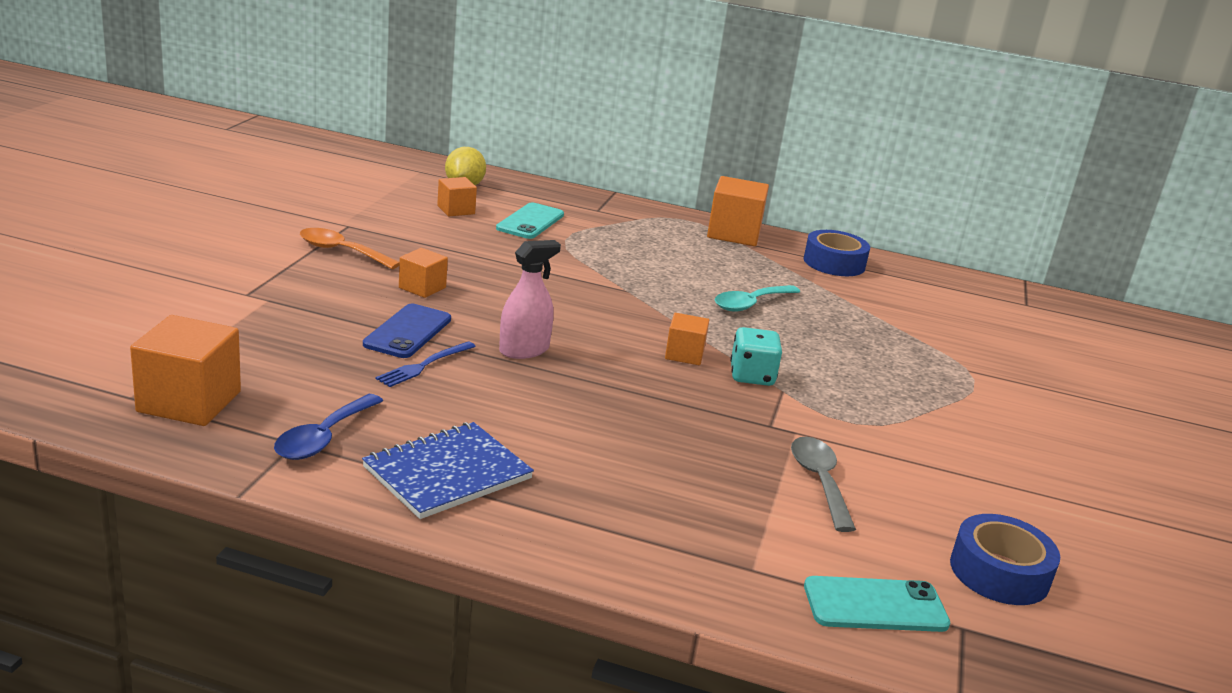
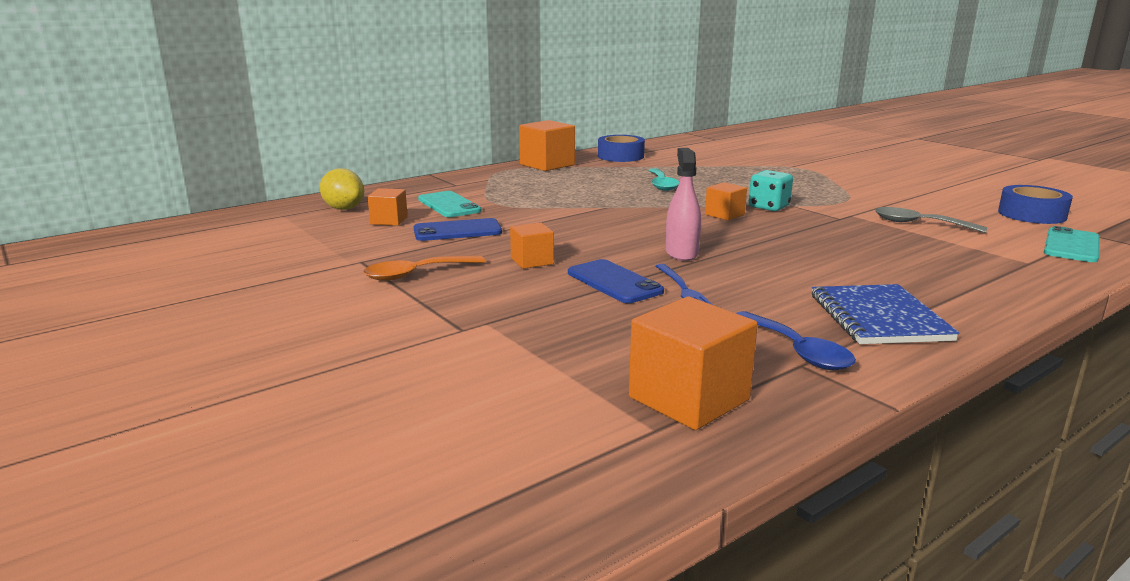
camera: 50 degrees left, 5 degrees down
none -> blue phone [414,218,502,241]

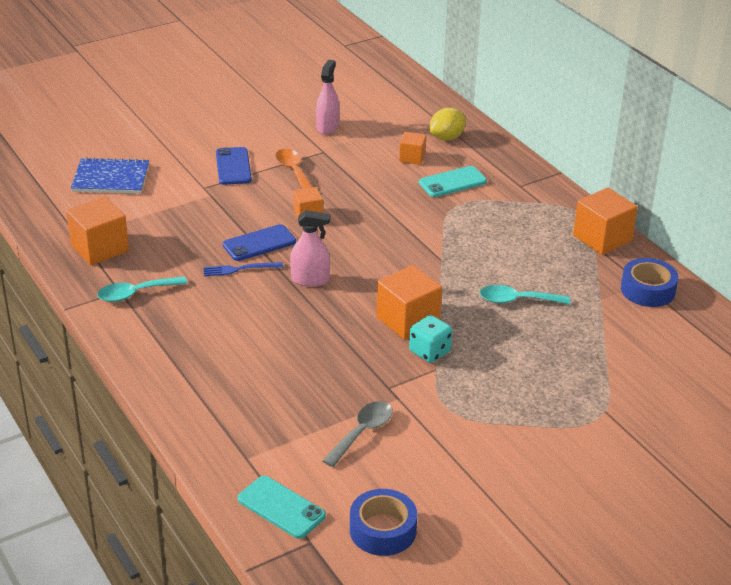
camera: 95 degrees right, 15 degrees up
blue phone [414,218,502,241] -> blue phone moved to [216,147,252,185]
orange cube [705,182,747,221] -> orange cube [376,265,442,339], size x1.74
blue spoon [736,311,856,370] -> turquoise spoon [97,276,188,302]
blue notebook [812,284,959,344] -> blue notebook moved to [71,157,149,194]
none -> pink spray bottle [316,60,339,135]

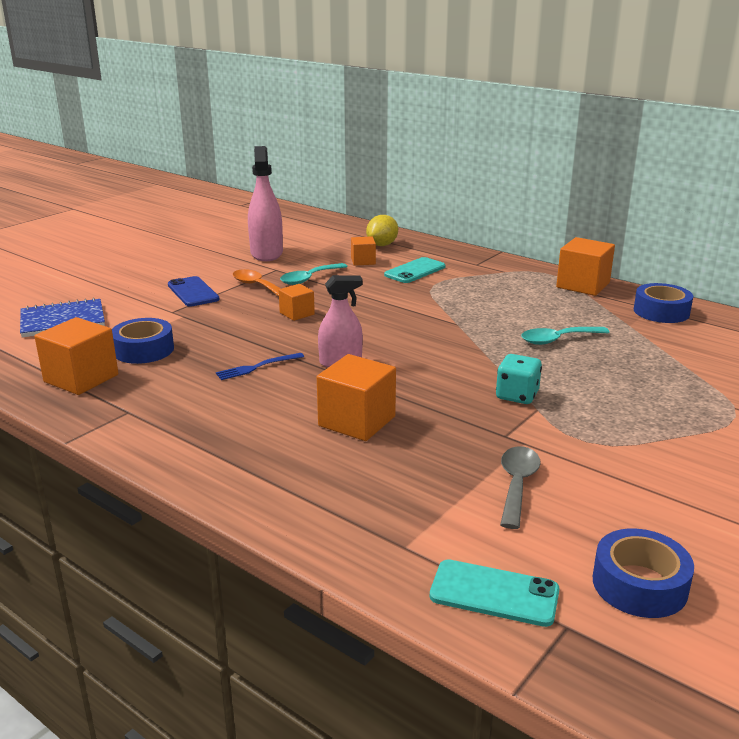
camera: 20 degrees left, 10 degrees down
turquoise spoon [97,276,188,302] -> turquoise spoon moved to [280,263,348,285]
blue phone [223,224,296,261] -> none
pink spray bottle [316,60,339,135] -> pink spray bottle [248,146,283,261], size x1.53
orange cube [376,265,442,339] -> orange cube moved to [317,354,396,441]
none -> blue tape [112,318,174,364]

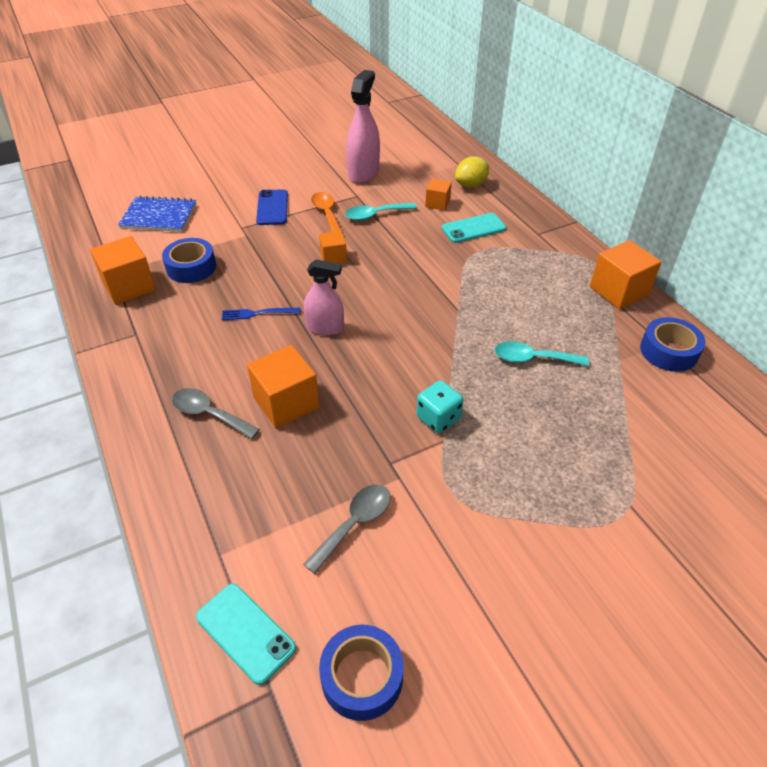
camera: 25 degrees right, 20 degrees up
none -> grey spoon [172,388,260,439]

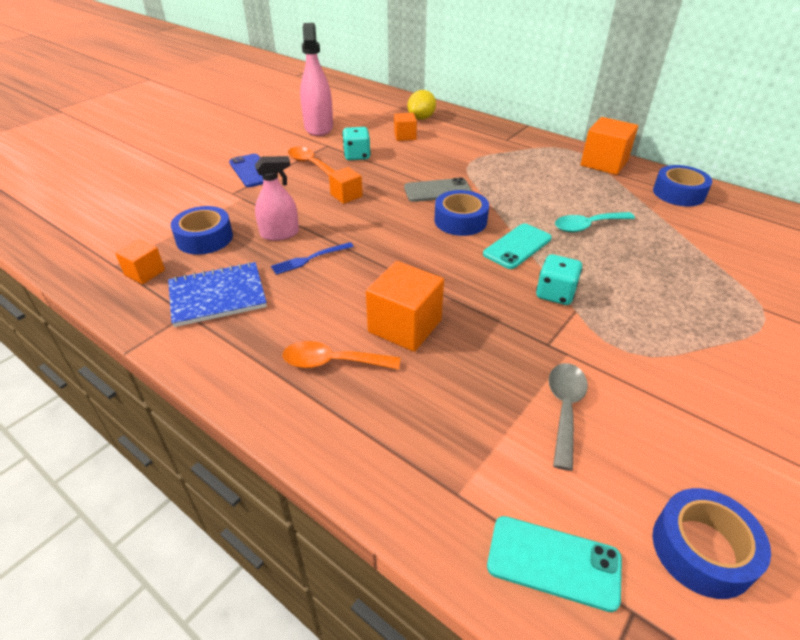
camera: 25 degrees left, 5 degrees down
orange cube [90,236,156,305] -> orange cube [115,239,165,284], size x0.57
blue notebook [118,196,196,232] -> blue notebook moved to [168,262,267,327]
grey spoon [172,388,260,439] -> orange spoon [283,341,400,369]
pink spray bottle [304,259,344,336] -> pink spray bottle moved to [255,156,299,241]
turquoise spoon [345,203,417,221] -> turquoise dice [342,127,371,160]
turquoise phone [442,213,506,243] -> turquoise phone moved to [483,223,552,269]
none -> grey phone [404,178,472,202]
none -> blue tape [434,190,489,236]

